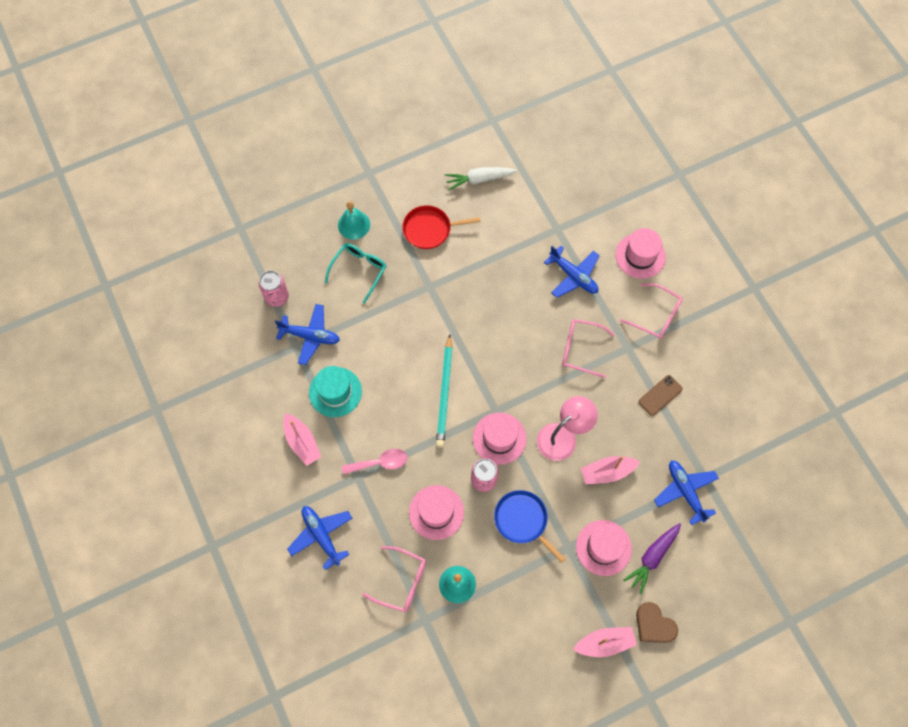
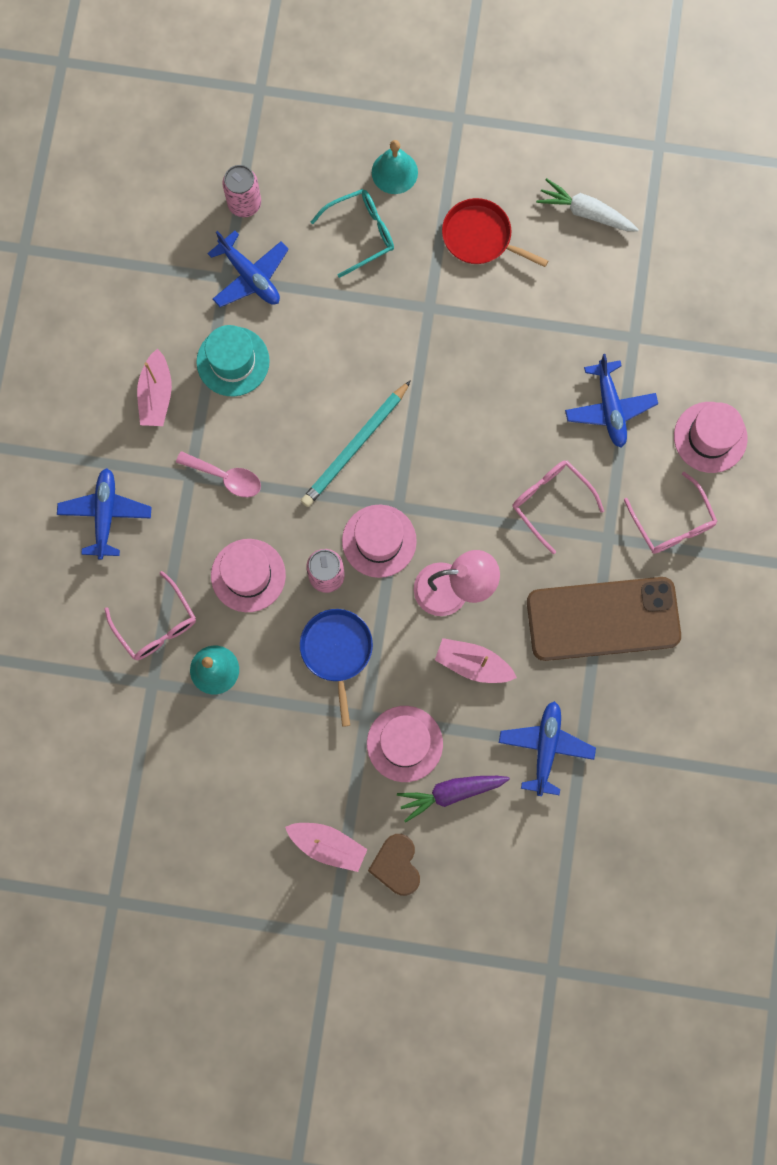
camera: 35 degrees right, 10 degrees up
brown phone [638,375,683,416] -> brown phone [527,577,681,661], size x2.35

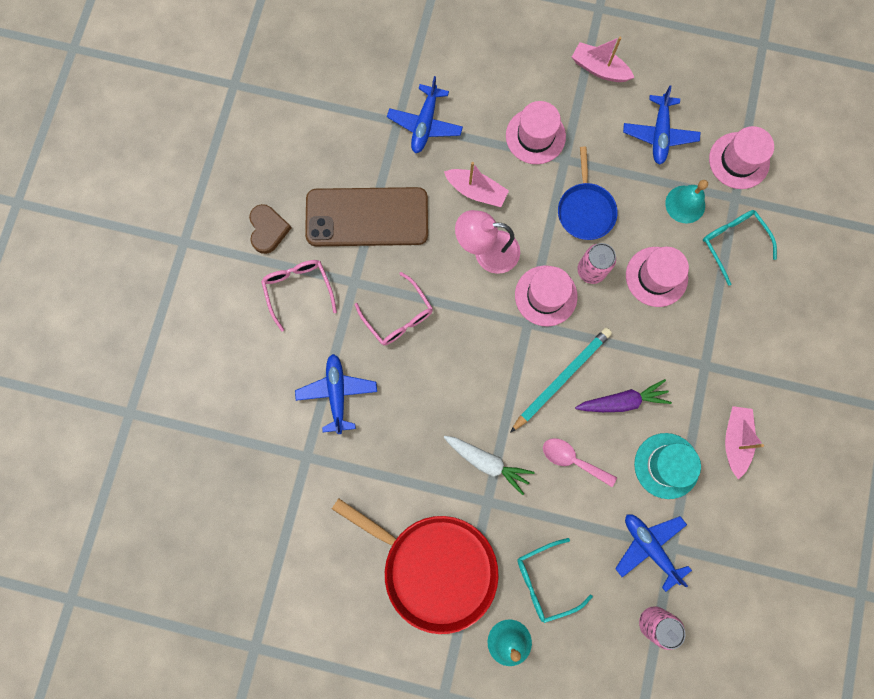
camera: 175 degrees left, 0 degrees up
blue plane [57,468,152,560] -> blue plane moved to [623,85,701,165]
pink glasses [105,571,196,660] -> turquoise glasses [703,210,777,286]
pink spoon [176,451,261,497] -> pink spoon moved to [543,438,617,487]
brown heart [368,834,420,896] -> brown heart moved to [249,204,291,254]
purple carrot [397,776,510,823] -> purple carrot moved to [575,379,672,412]
red pan [442,198,548,267] -> red pan [332,498,499,634], size x1.73
white carrot [536,178,639,232] -> white carrot moved to [444,436,535,495]
pink hat [674,402,748,473] -> pink hat moved to [709,126,774,189]

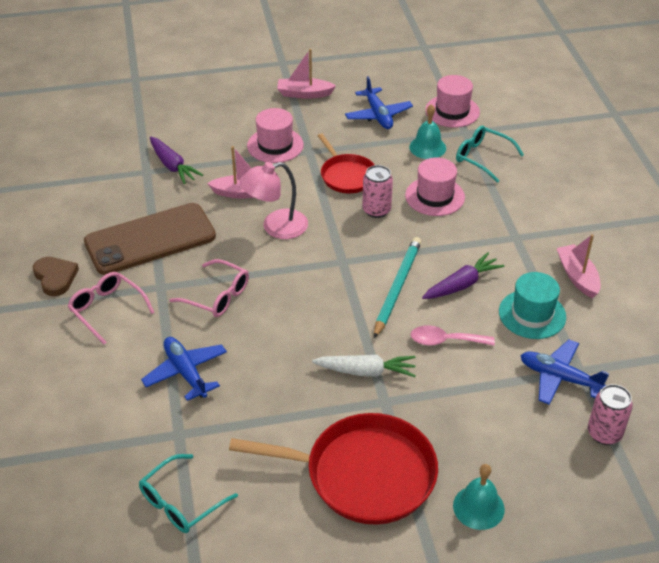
camera: 25 degrees left, 35 degrees down
blue plane [387,76,463,153] -> purple carrot [150,137,203,184]
pink hat [515,266,577,326] -> none
turquoise glasses [517,538,593,623] -> turquoise glasses moved to [139,454,238,533]
blue pan [558,147,618,240] -> red pan [318,133,375,193]

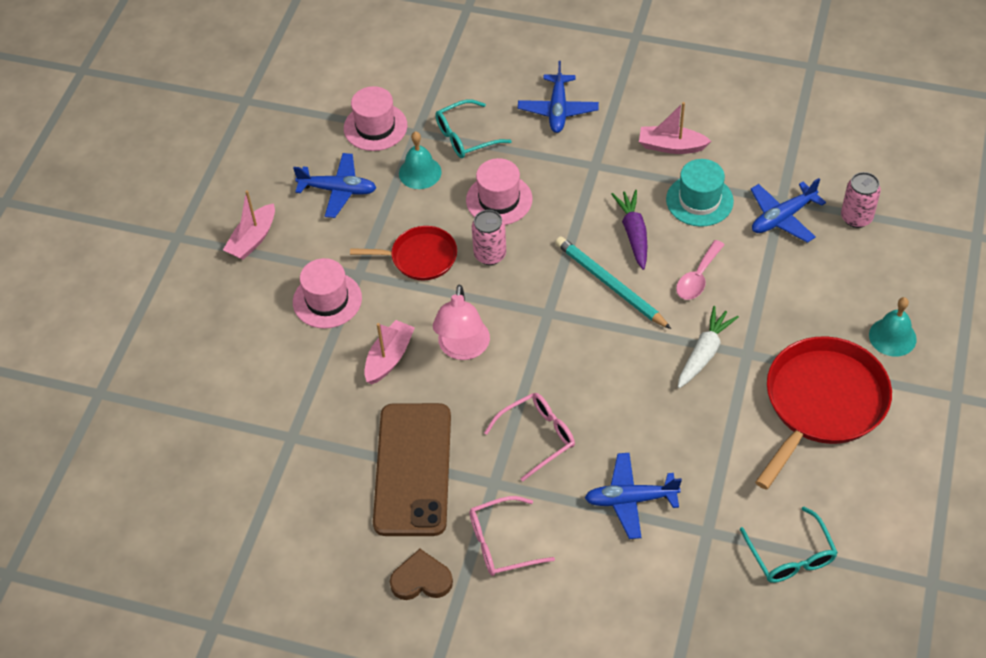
camera: 60 degrees left, 10 degrees up
purple carrot [150,137,203,184] -> none
none -> blue plane [518,61,599,133]

